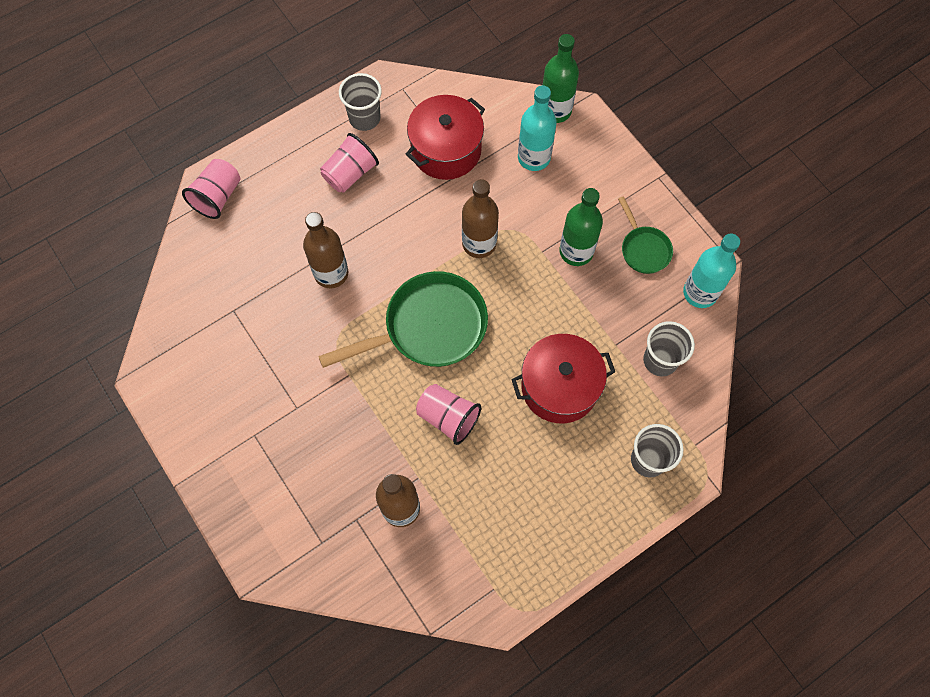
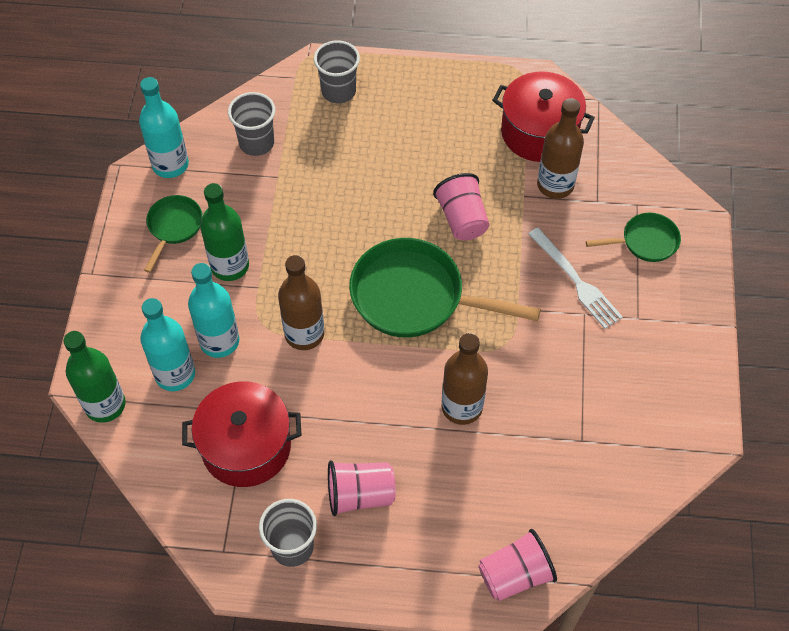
camera: 140 degrees left, 10 degrees down
red pot [511,334,615,423] -> red pot moved to [492,71,595,162]
none -> turquoise bottle [188,263,239,358]
none -> white fork [528,228,623,329]
none -> green pan [586,213,681,262]

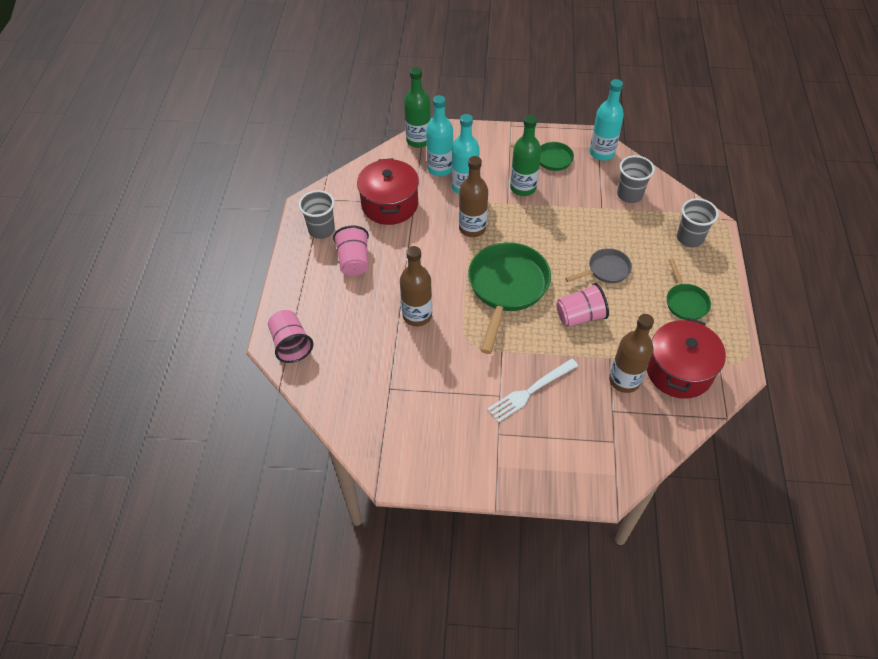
camera: 90 degrees right, 5 degrees down
green pan [586,213,681,262] -> green pan moved to [667,258,711,320]
none -> grey pan [565,248,632,283]

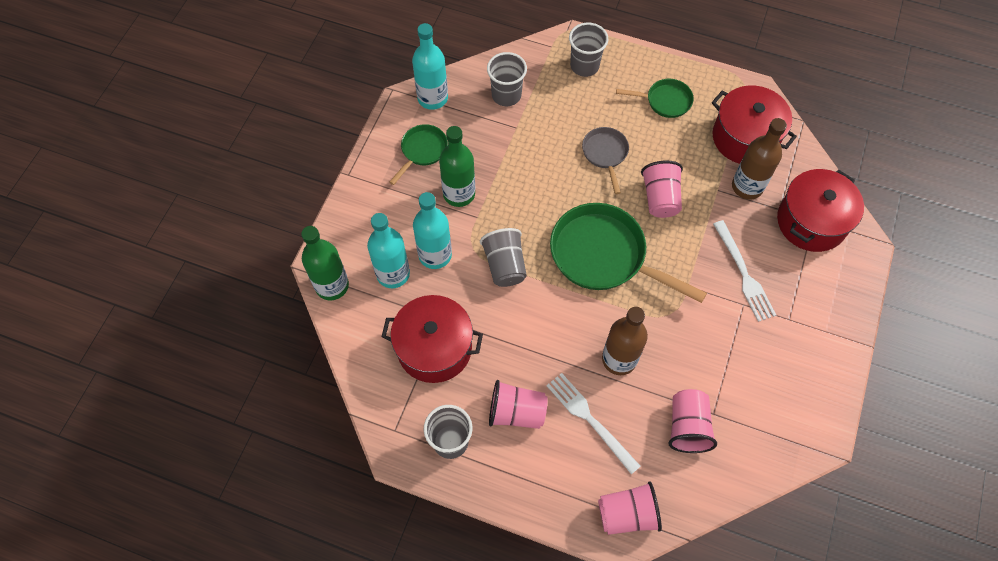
camera: 75 degrees left, 10 degrees up
brown bottle [459,156,488,237] -> grey cup [480,228,527,287]
none -> white fork [546,373,641,475]
none -> pink cup [668,389,717,453]
none -> red pot [777,169,864,252]

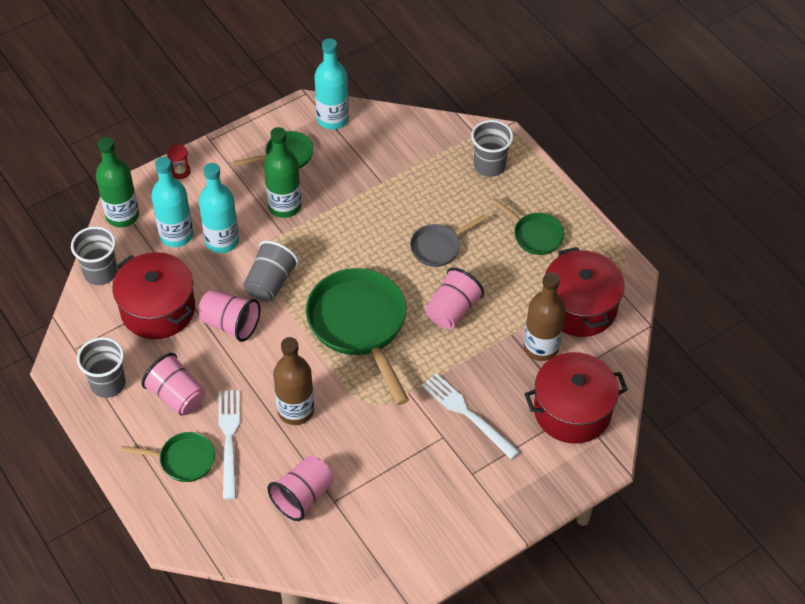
camera: 35 degrees right, 10 degrees down
grey cup [487,52,527,106] -> grey cup moved to [71,226,117,285]
grey pan [582,127,629,194] -> grey pan turned 150 degrees counterclockwise [410,214,487,267]
pink cup [598,482,662,535] -> pink cup moved to [198,289,260,342]
white fork [713,220,776,322] -> white fork turned 120 degrees clockwise [422,373,520,459]
none -> green pan [120,432,215,482]
none -> red hourglass [167,144,191,179]

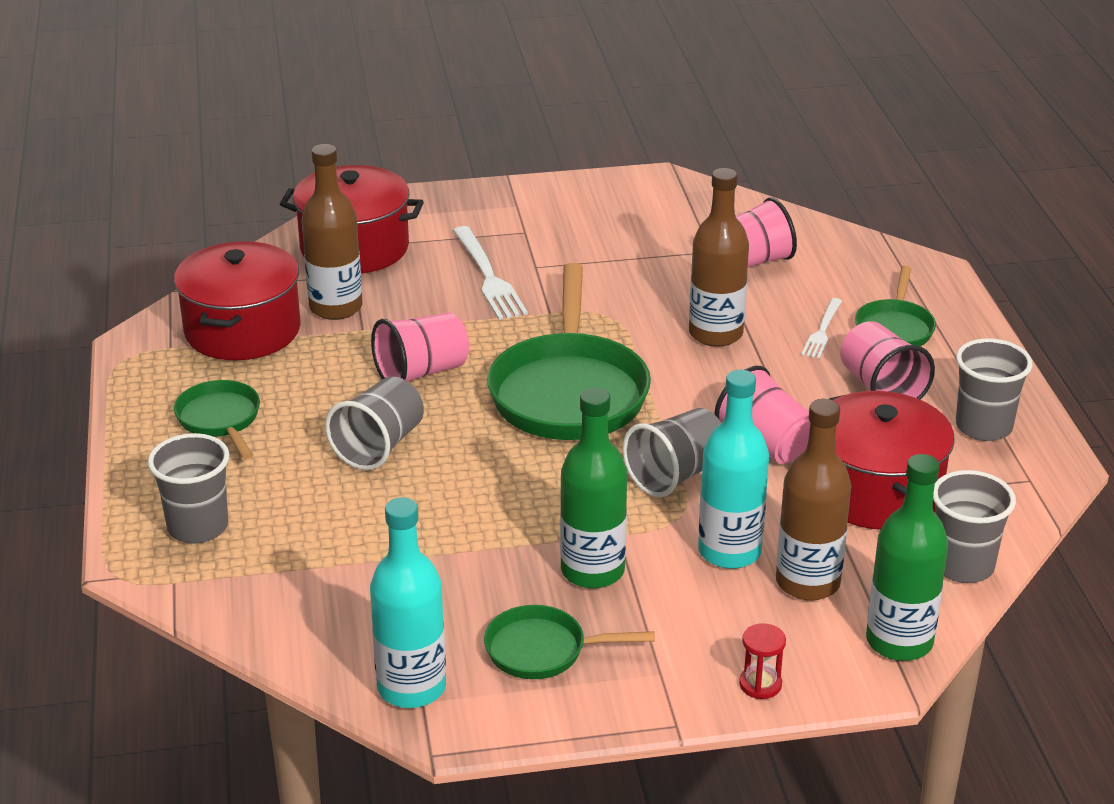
camera: 155 degrees left, 20 degrees down
green pan [120,432,215,482] -> green pan turned 105 degrees counterclockwise [855,266,936,346]
turquoise bottle [151,157,193,247] -> brown bottle [776,399,851,601]
white fork [218,390,240,500] -> white fork [801,298,842,359], size x0.60
grey pan [410,214,487,267] -> grey cup [325,377,424,470]

